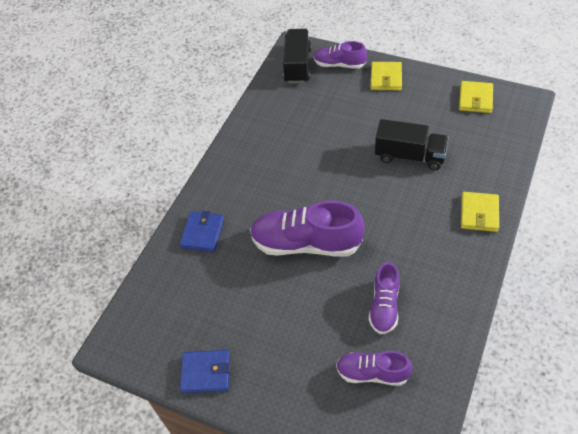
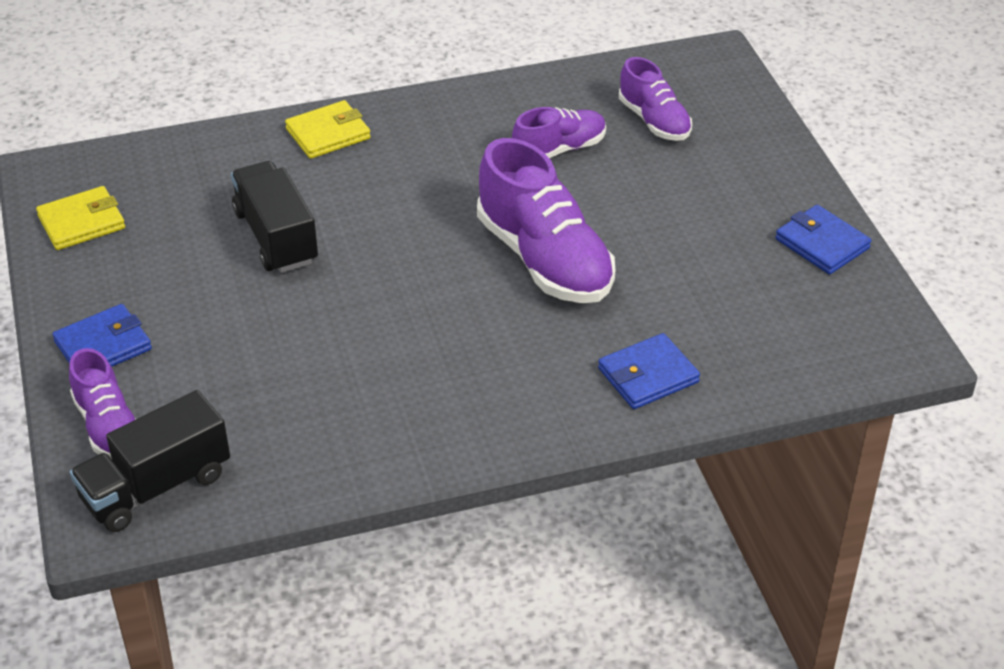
camera: 135 degrees left, 10 degrees down
yellow wallet [371,62,402,90] -> blue wallet [52,304,152,367]

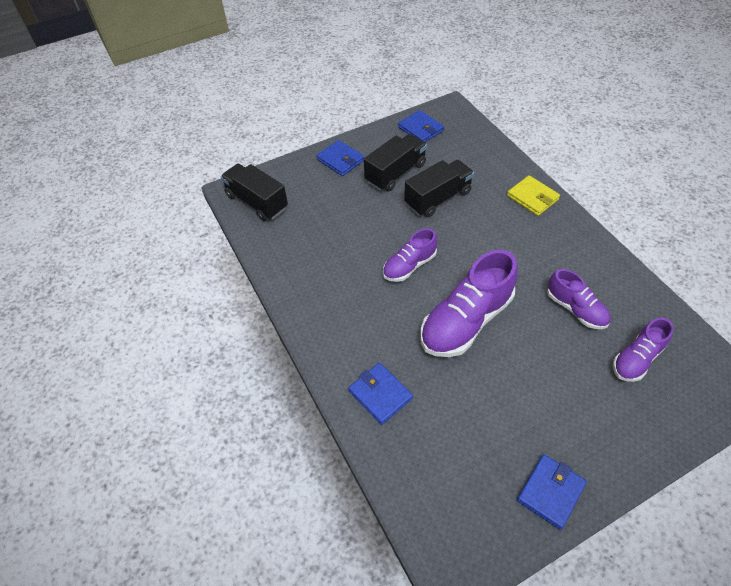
camera: 80 degrees right, 10 degrees up
yellow wallet [36,186,125,250] -> blue wallet [398,110,444,142]
purple shoe [69,348,136,459] -> purple shoe moved to [383,228,437,282]
none -> black truck [364,134,427,191]

